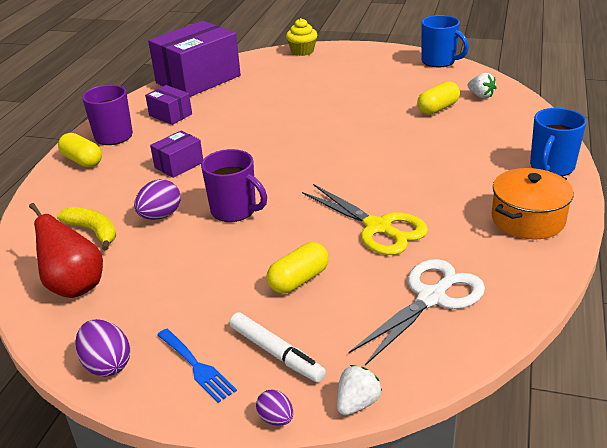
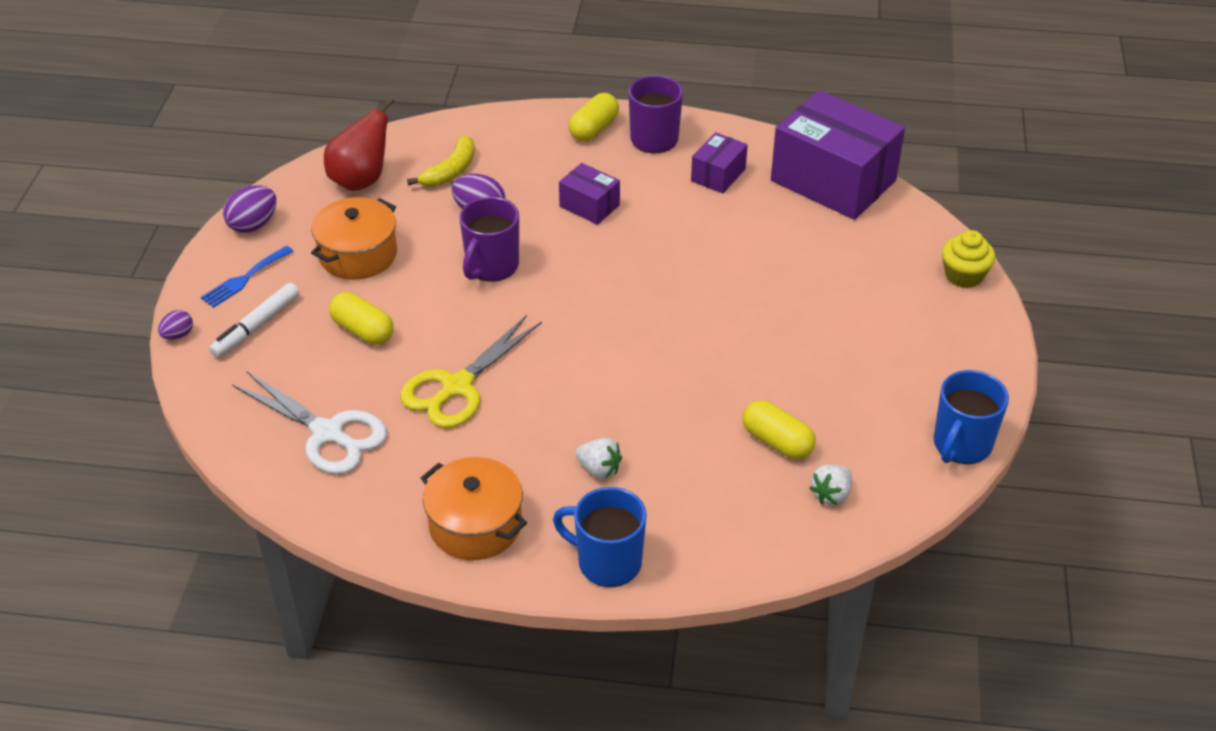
camera: 80 degrees right, 10 degrees up
white strawberry [337,365,382,415] -> white strawberry moved to [575,438,622,479]
none -> orange pot [311,197,397,280]

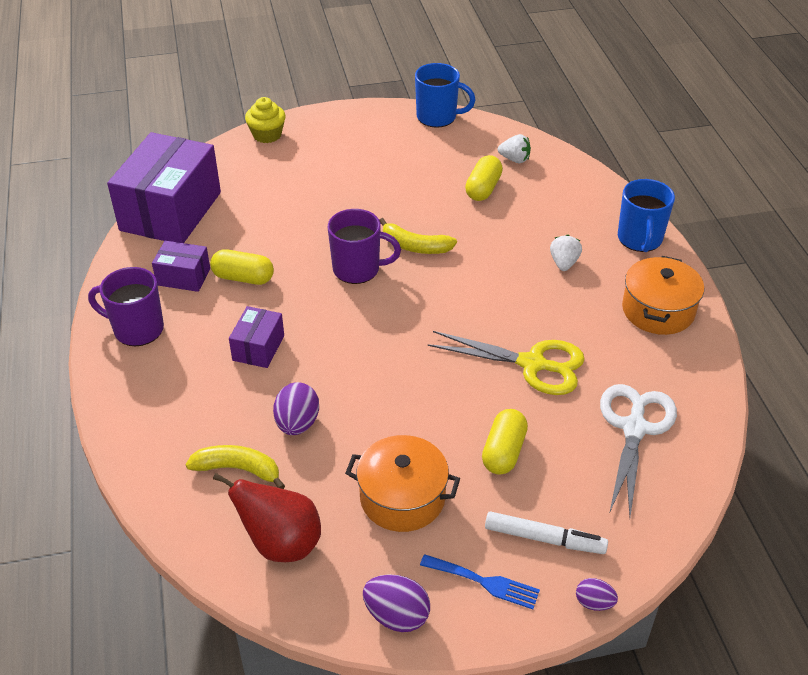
camera: 110 degrees left, 0 degrees up
purple mug [459,197,519,282] -> purple mug moved to [328,209,401,284]
yellow capsule [569,93,619,141] -> yellow capsule moved to [210,249,274,285]
none -> yellow banana [379,218,457,254]

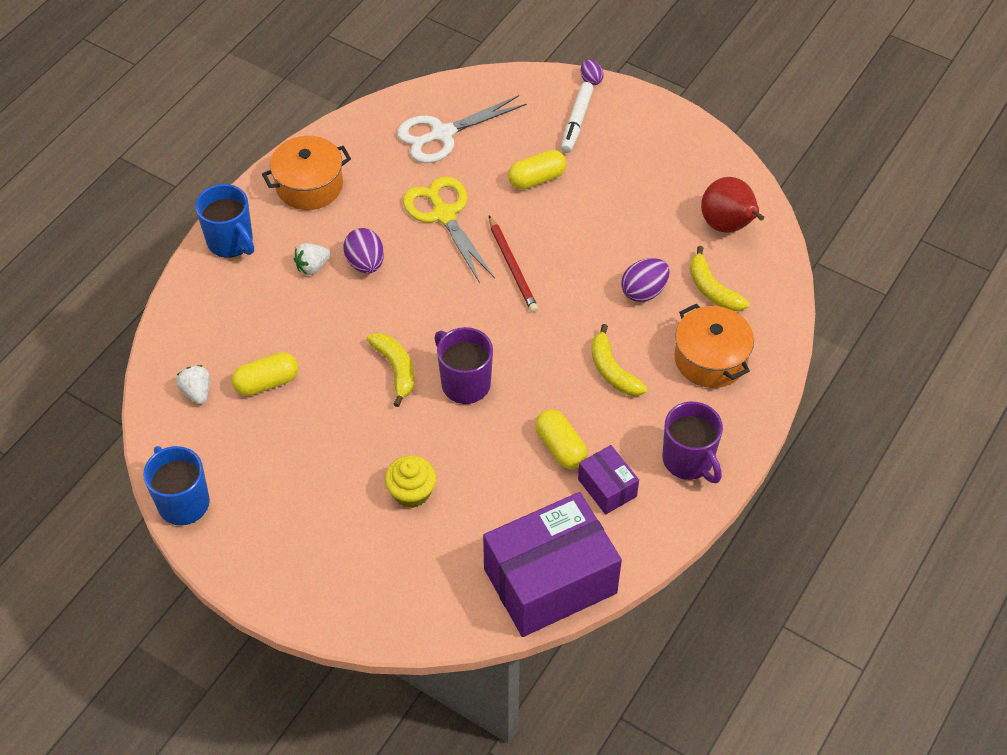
camera: 135 degrees left, 10 degrees up
purple box [229,306,284,368] -> yellow banana [591,324,648,396]
yellow cupcake [245,97,286,143] -> yellow cupcake moved to [385,456,436,508]
orange pot [345,435,460,532] -> orange pot moved to [674,304,754,388]
purple egg [363,574,430,632] -> purple egg moved to [343,228,384,274]
blue fork [420,554,540,610] -> none
white marker [485,511,608,554] -> white marker turned 135 degrees counterclockwise [561,82,594,153]
blue mug [618,179,675,252] -> blue mug turned 90 degrees clockwise [195,184,254,258]
none -> red pencil [489,216,538,313]

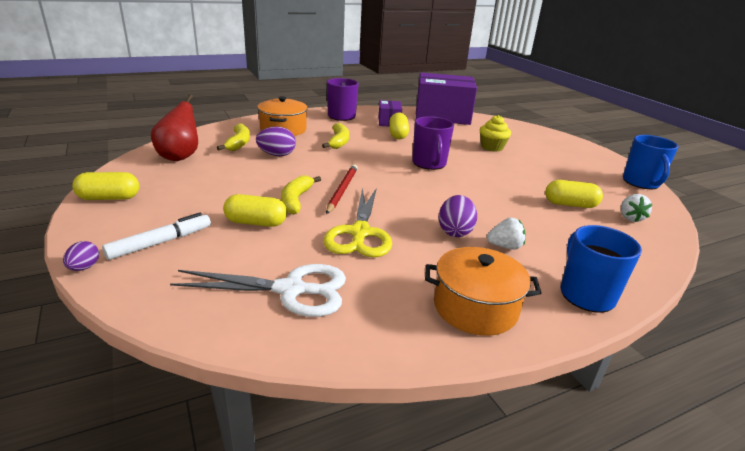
camera: 150 degrees left, 25 degrees down
yellow banana [366,333,414,407] -> yellow banana moved to [281,175,321,215]
none -> yellow capsule [72,172,139,200]

